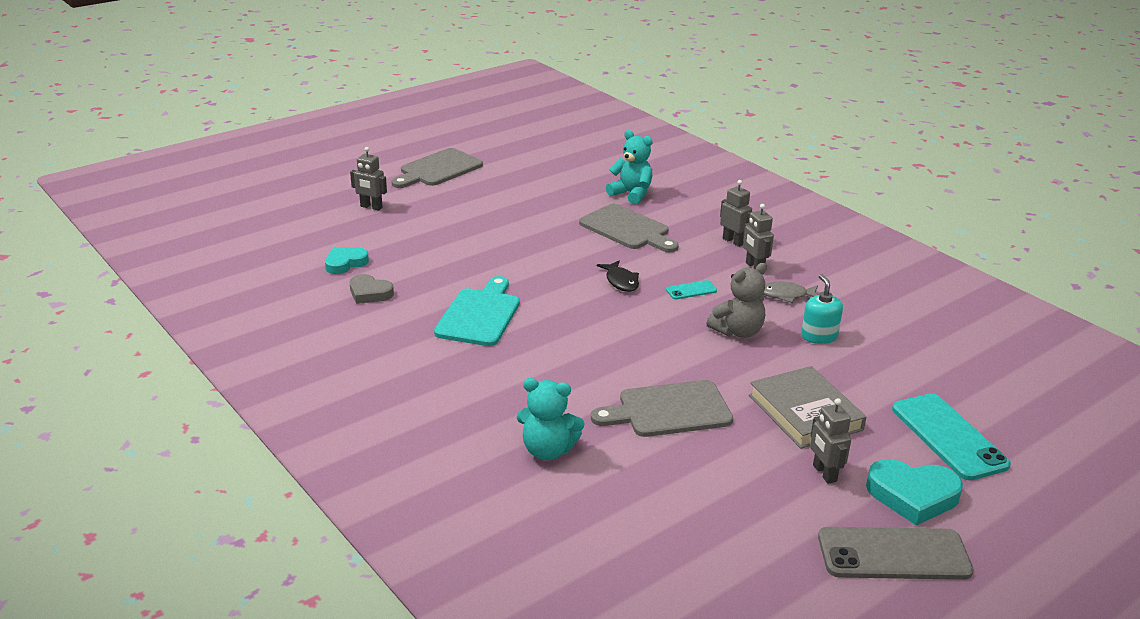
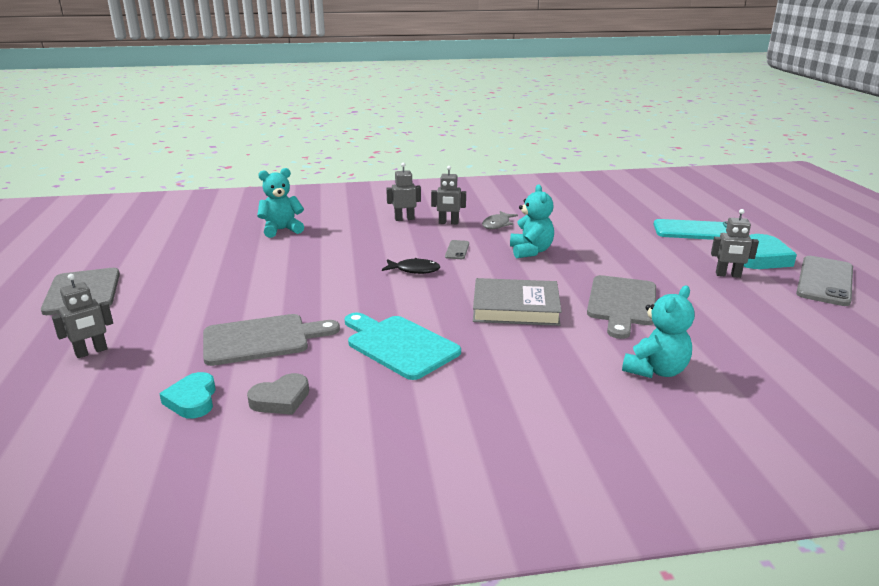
camera: 60 degrees left, 5 degrees down
grey cutting board [579,204,679,253] -> grey cutting board moved to [203,314,340,366]
turquoise phone [666,280,717,299] -> grey phone [445,240,469,259]
grey teddy bear [706,263,767,338] -> turquoise teddy bear [510,185,554,258]
grey book [749,366,866,449] -> grey book moved to [473,278,562,326]
turquoise soap dispenser [801,274,843,344] -> none

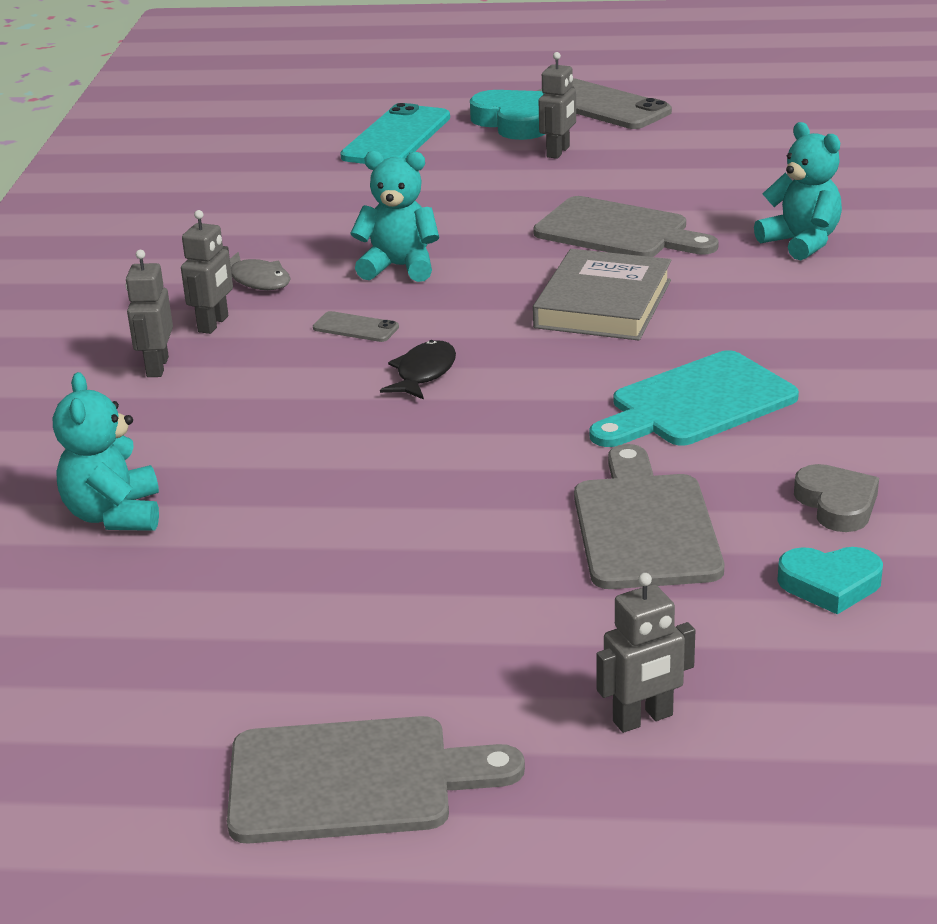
camera: 75 degrees left, 5 degrees up
grey robot [52,274,113,358] -> grey robot turned 90 degrees clockwise [597,573,695,733]

